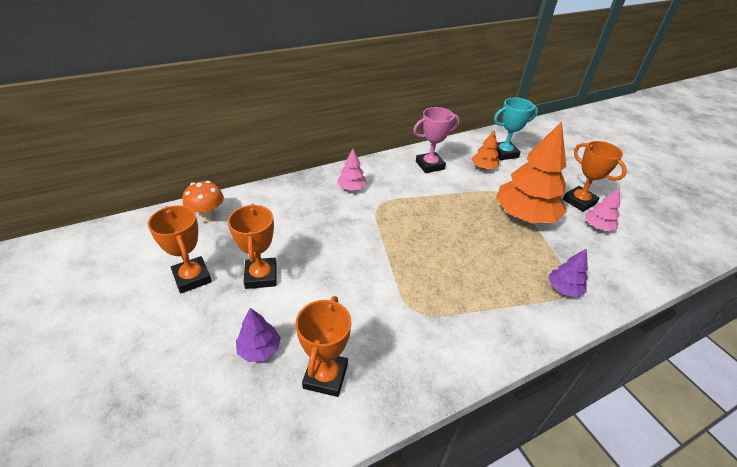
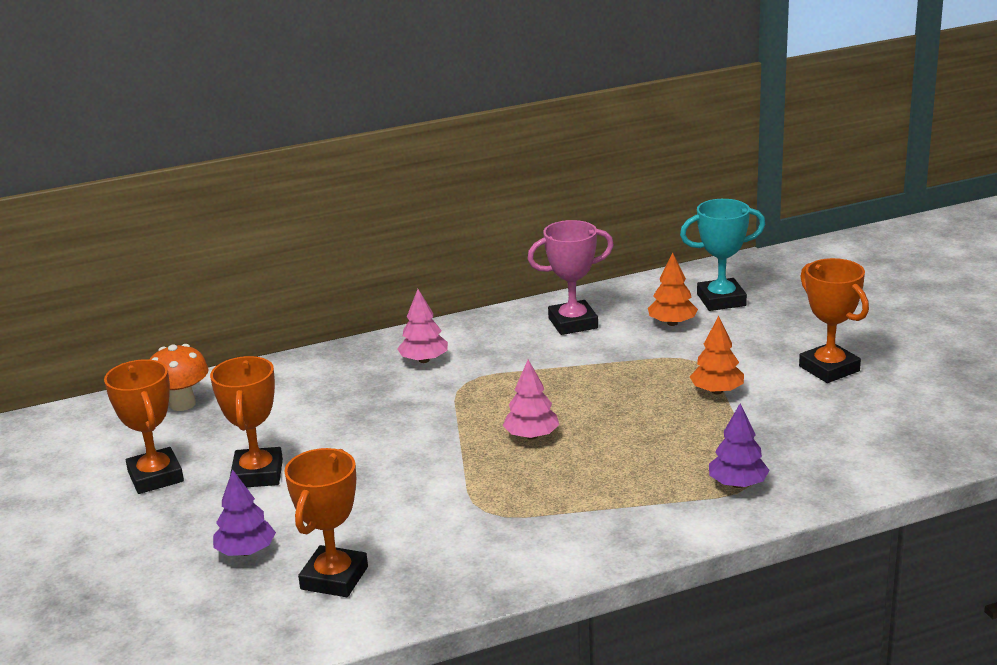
camera: 10 degrees right, 15 degrees down
orange tree [496,121,567,223] -> orange tree [690,316,744,394], size x0.47
pink tree [585,188,620,231] -> pink tree moved to [503,360,559,440]

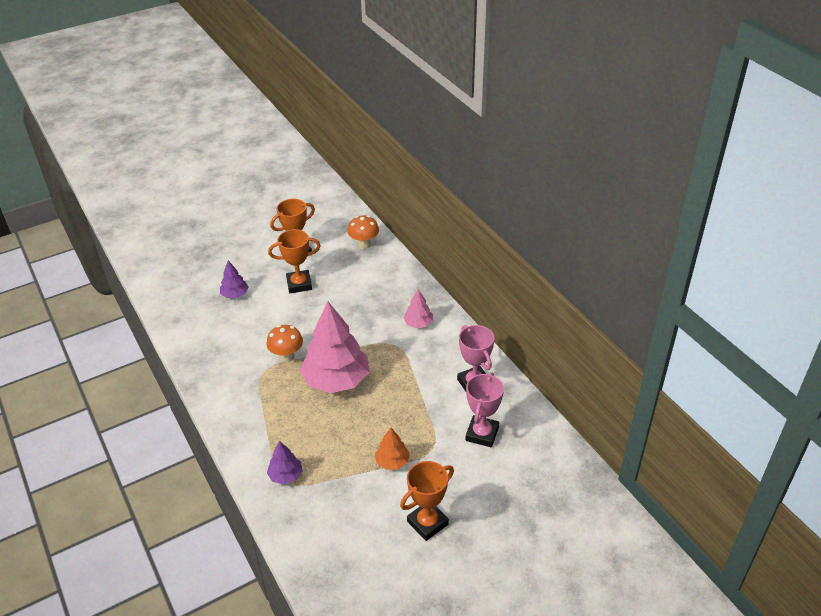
camera: 80 degrees right, 15 degrees up
orange trophy [284,448,368,597] -> none
pink tree [503,360,559,440] -> pink tree [300,301,369,393], size x2.15
orange tree [648,253,698,326] -> pink trophy [466,372,504,447]
turquoise trophy [680,199,766,311] -> none
none -> orange mushroom [266,325,303,362]

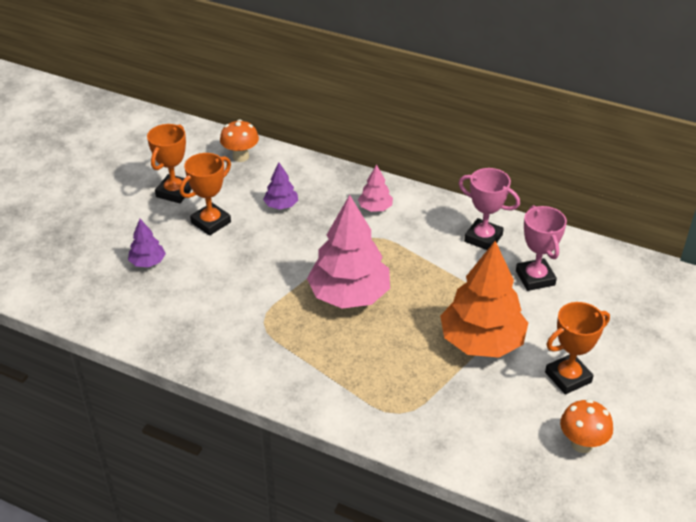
camera: 35 degrees left, 0 degrees up
orange mushroom [266,325,303,362] -> orange mushroom moved to [560,399,613,453]
purple tree [267,441,302,484] -> purple tree moved to [263,163,298,210]
orange tree [375,427,410,470] -> orange tree [440,241,528,358], size x2.15
orange trophy [400,461,454,541] -> orange trophy turned 45 degrees clockwise [545,302,610,395]

